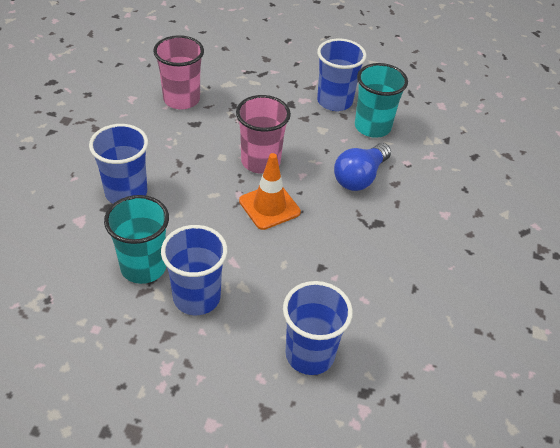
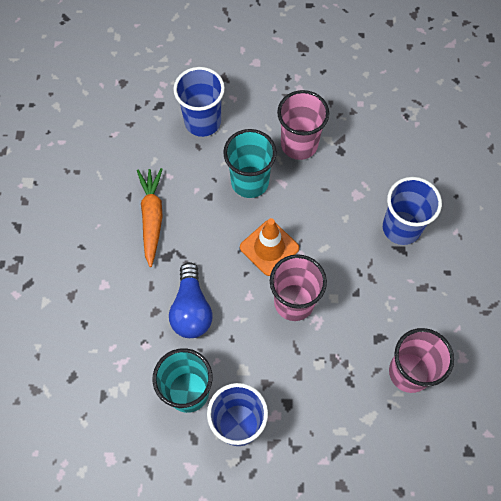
camera: 170 degrees right, 20 degrees up
turquoise cup [104,195,169,284] -> turquoise cup moved to [223,129,277,198]
blue cup [161,225,227,315] -> pink cup [277,90,329,160]
blue light bulb [334,143,391,191] -> blue light bulb turned 150 degrees clockwise [169,262,212,338]
none -> orange carrot [137,168,163,267]

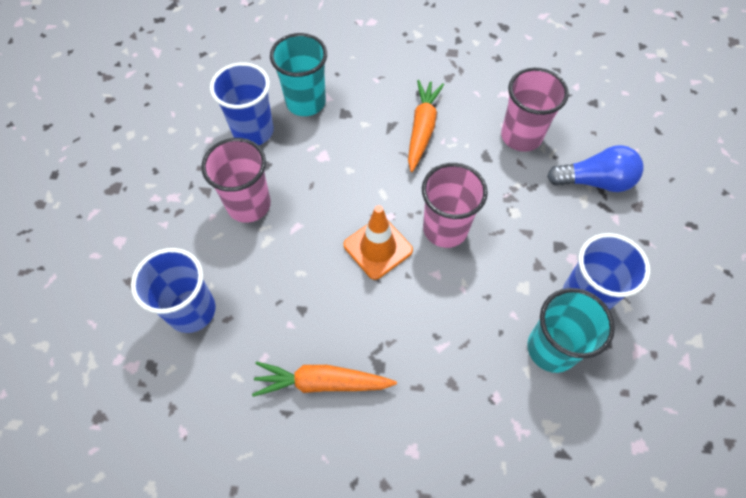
camera: 85 degrees left, 5 degrees down
blue light bulb [169,262,212,338] -> blue light bulb moved to [547,145,644,192]
turquoise cup [223,129,277,198] -> turquoise cup moved to [270,33,327,116]
blue cup [383,177,442,245] -> blue cup moved to [210,62,274,145]
none -> orange carrot [408,80,444,172]

